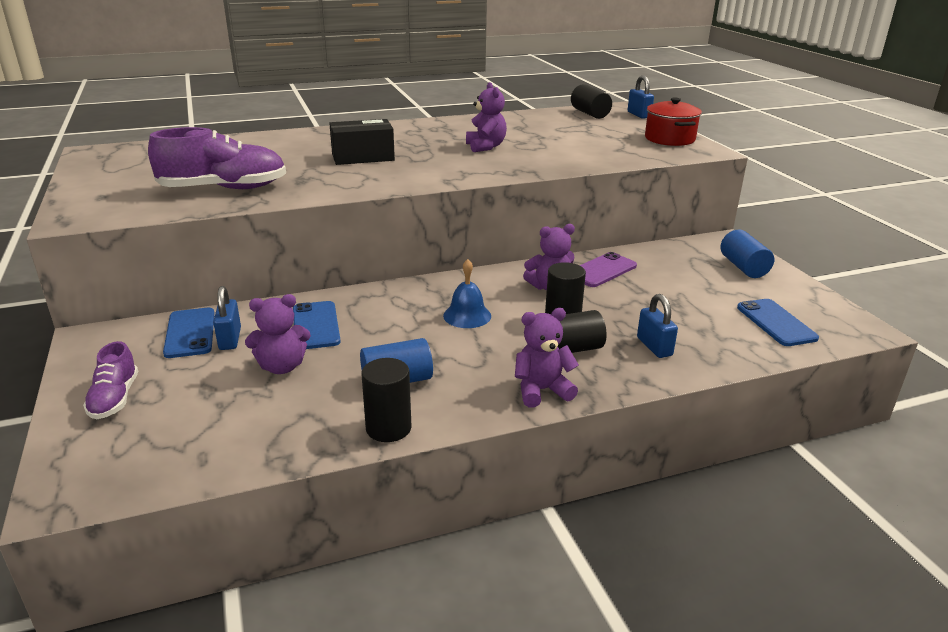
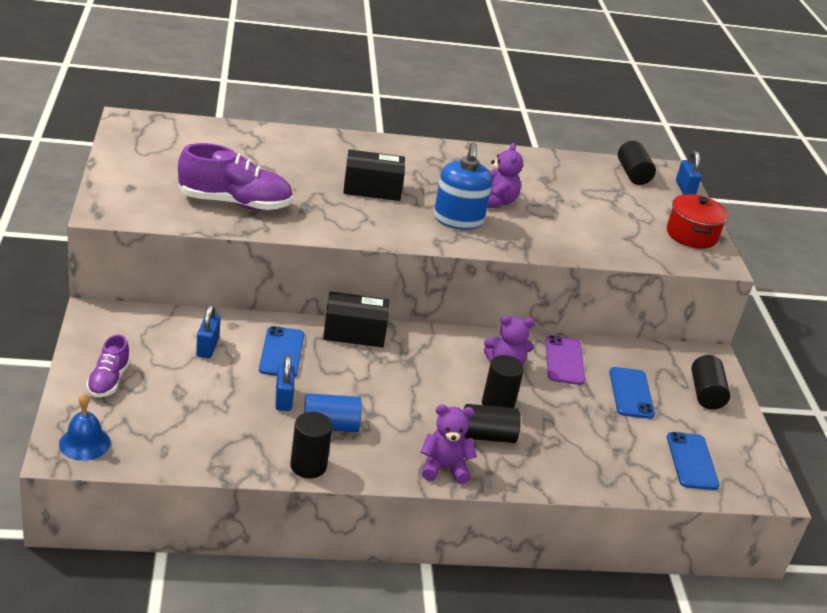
camera: 10 degrees right, 5 degrees up
blue phone [163,308,215,358] -> blue phone moved to [609,367,655,419]
purple teddy bear [245,294,311,374] -> none
blue bell [443,259,491,328] -> blue bell moved to [59,393,111,461]
purple phone [580,252,637,287] -> purple phone turned 60 degrees counterclockwise [546,335,585,385]
blue padlock [637,294,678,358] -> blue padlock moved to [275,355,295,411]
blue cylinder [720,230,774,278] -> black cylinder [691,355,730,410]
none -> black box [323,291,389,347]
none -> blue soap dispenser [434,142,493,229]

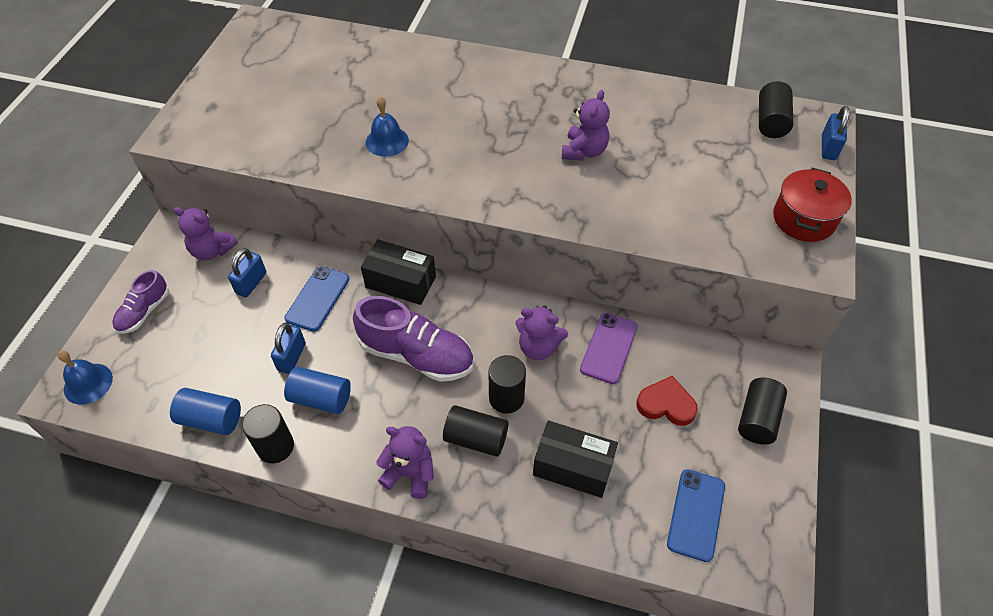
camera: 25 degrees right, 20 degrees up
purple shoe [178,143,293,210] -> purple shoe moved to [353,296,474,382]
black box [343,149,405,201] -> black box moved to [533,420,618,498]
blue soap dispenser [434,142,493,229] -> none
blue phone [609,367,655,419] -> red heart [637,376,698,426]
none -> blue cylinder [170,388,241,435]
none -> purple teddy bear [174,207,238,260]
none -> blue bell [366,96,409,157]

